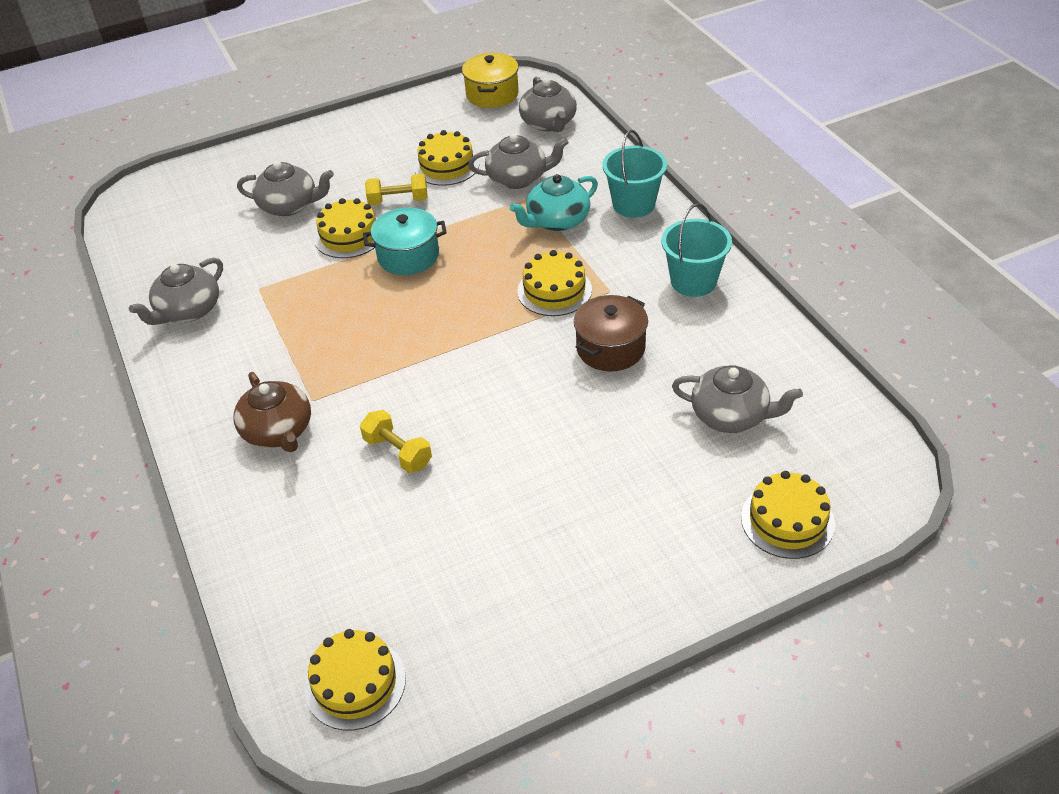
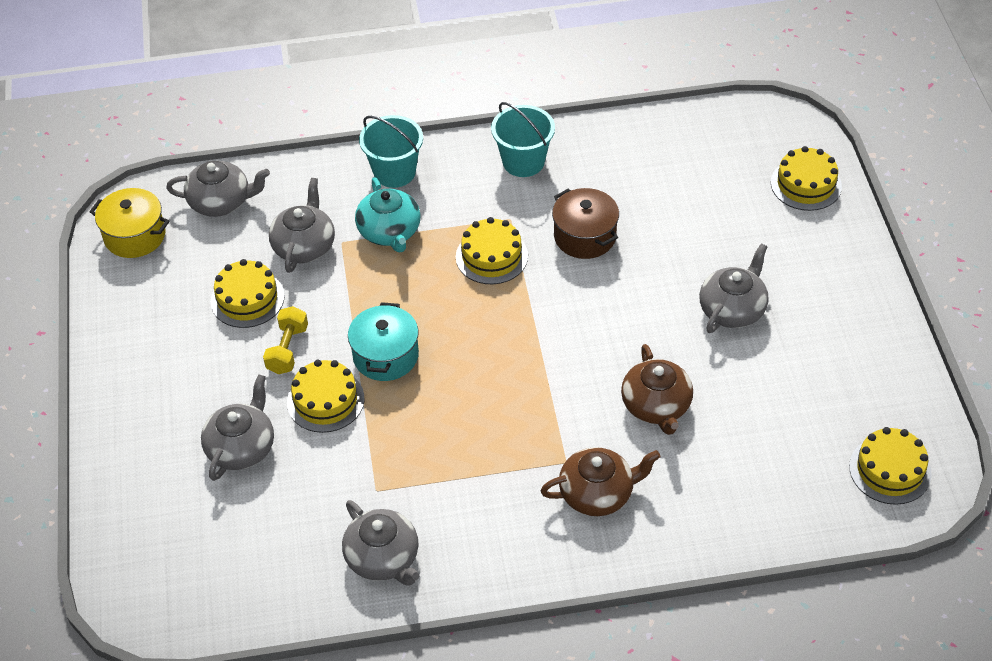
camera: 75 degrees left, 5 degrees up
yellow dumbbell [360,410,432,473] -> brown teapot [621,344,693,435]
grey teapot [672,365,803,433] -> grey teapot moved to [699,243,769,333]

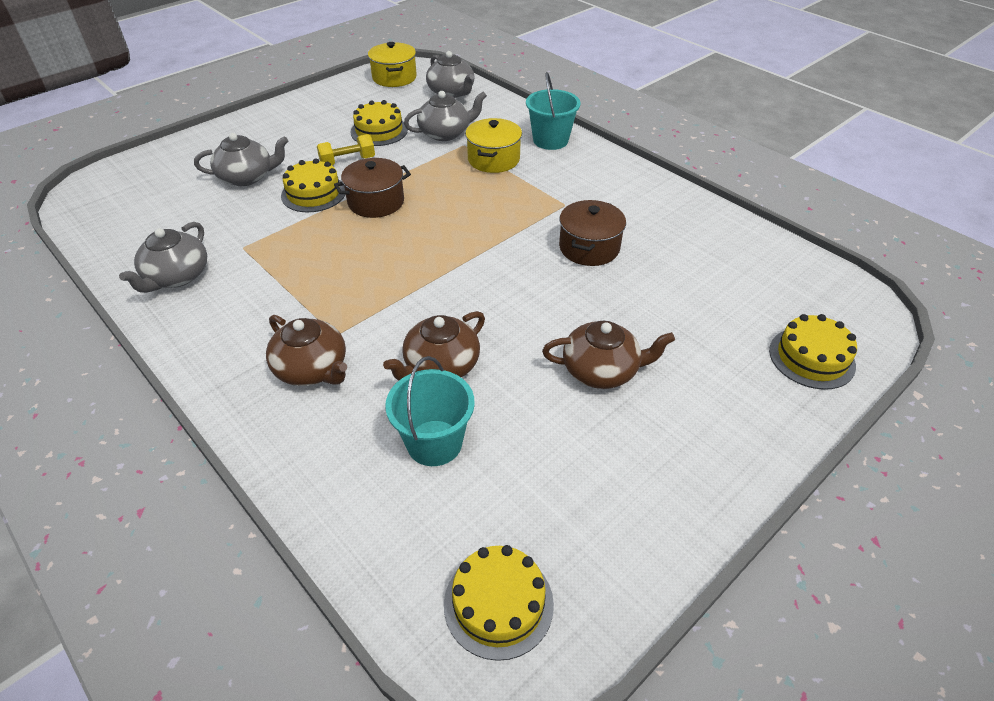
camera: 55 degrees right, 5 degrees down
turquoise pot [348,302,419,381] -> brown pot [334,158,411,218]
turquoise teapot [355,177,421,253] -> yellow pot [465,118,522,173]
yellow cake [456,217,528,284] -> none
turquoise bucket [491,102,555,177] -> turquoise bucket moved to [385,356,475,466]
grey teapot [699,243,769,333] -> brown teapot [542,321,675,389]

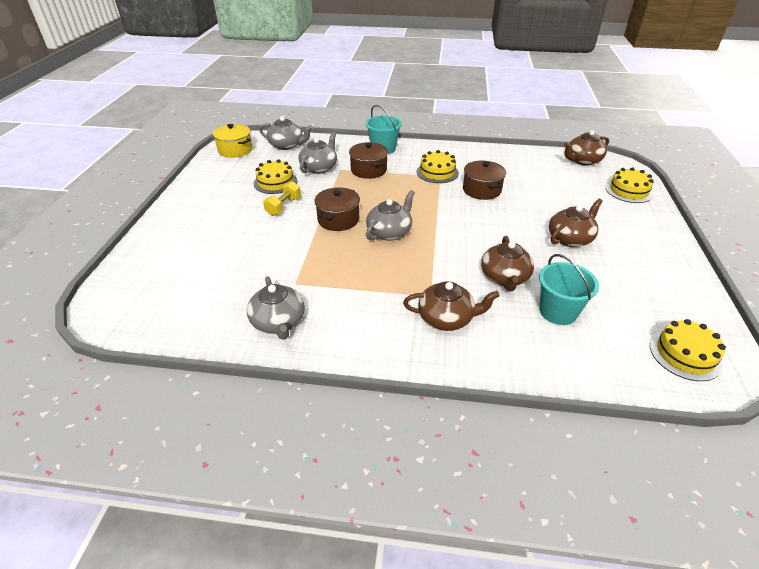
camera: 40 degrees left, 5 degrees down
grey teapot [194,133,288,186] -> grey teapot moved to [366,190,415,241]
yellow cake [281,159,346,212] -> yellow cake moved to [417,150,459,183]
yellow pot [465,118,522,173] -> brown pot [349,142,388,179]
none -> brown teapot [564,130,609,166]

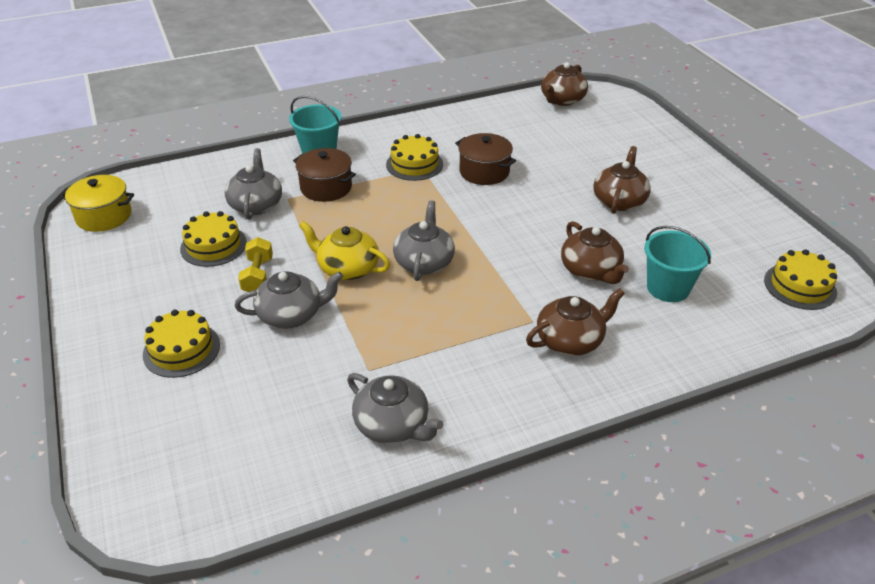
camera: 30 degrees left, 0 degrees up
grey teapot [259,116,313,150] -> grey teapot moved to [235,271,343,329]
brown pot [314,187,360,231] -> yellow teapot [299,221,390,280]
yellow cake [605,167,654,203] -> yellow cake moved to [143,310,220,378]

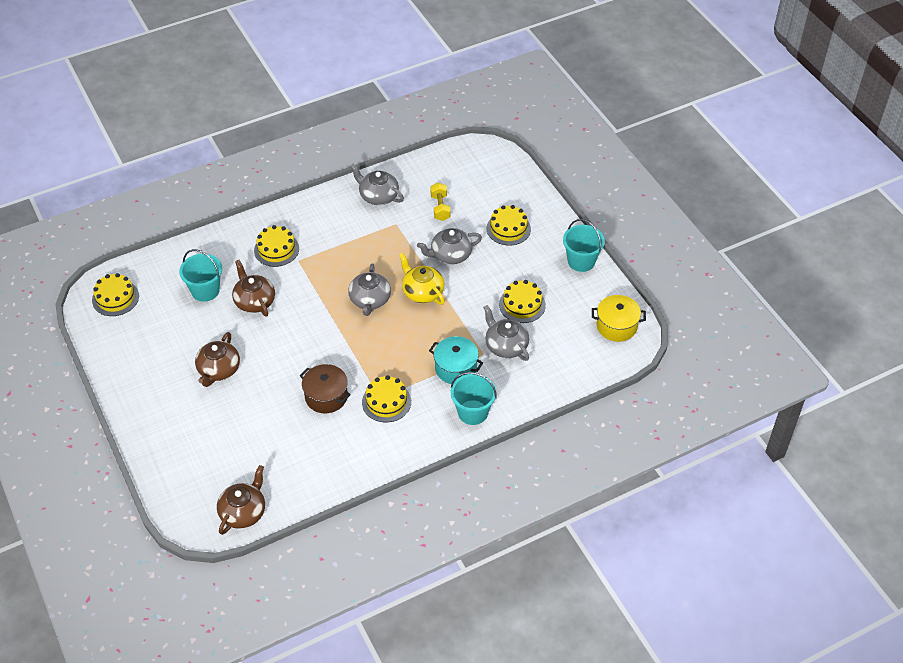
camera: 175 degrees right, 10 degrees up
grey teapot [225,148,282,220] -> grey teapot turned 150 degrees clockwise [483,305,529,361]
yellow dumbbell [238,237,273,292] -> yellow dumbbell moved to [430,183,451,221]
brown pot [293,148,356,202] -> turquoise pot [429,336,483,384]
yellow teapot [299,221,390,280] -> yellow teapot turned 150 degrees counterclockwise [399,253,445,305]
brown teapot [526,288,625,356] -> yellow cake [254,225,299,267]
none -> turquoise bucket [563,219,605,272]

